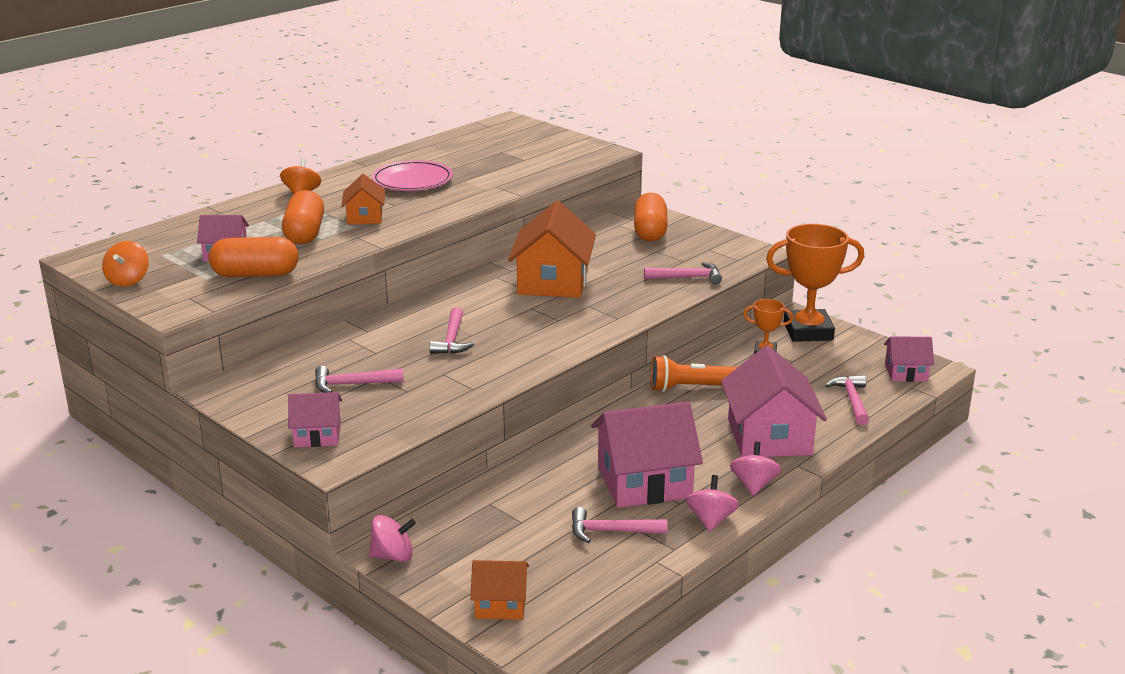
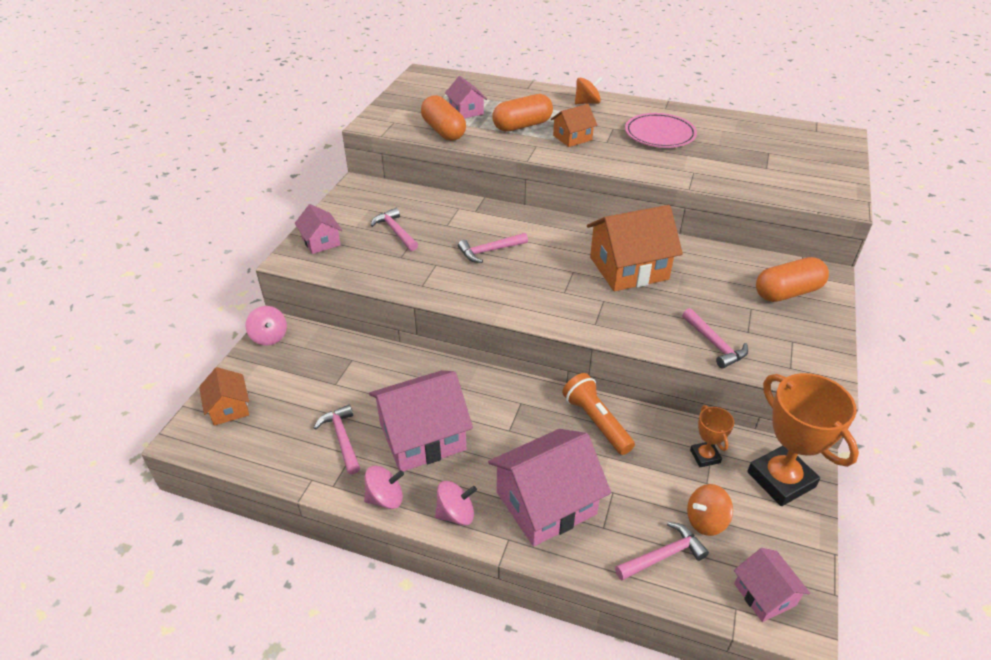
camera: 65 degrees right, 15 degrees up
orange spinning top [102,241,149,287] -> orange spinning top moved to [687,484,733,536]
pink house [591,402,703,508] -> pink house turned 75 degrees counterclockwise [369,370,473,472]

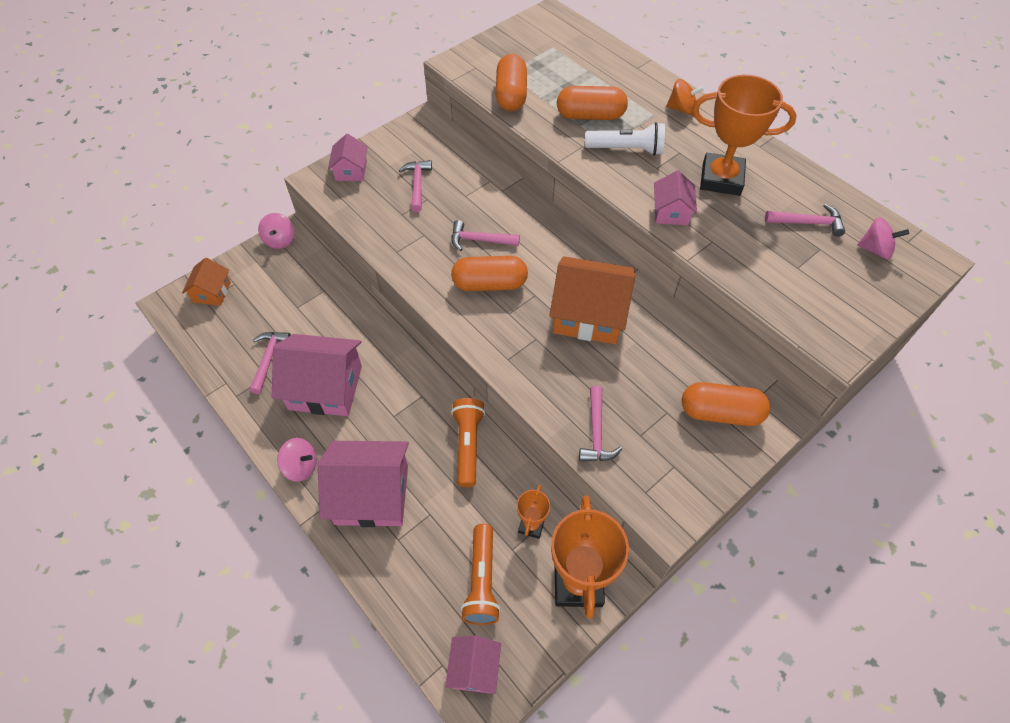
camera: 30 degrees right, 15 degrees up
pink spinning top [364,466,404,509] -> pink spinning top moved to [857,217,909,259]
pink house [445,76,487,118] -> pink house moved to [654,170,697,225]
orange house [551,104,597,147] -> white flashlight [585,122,665,156]
pink hammer [615,522,709,580] -> pink hammer moved to [765,204,845,237]
pink plate [625,113,697,148] -> orange trophy [692,75,797,196]
orange spinning top [687,484,733,536] -> orange flashlight [461,524,501,625]
none -> orange capsule [451,256,528,291]

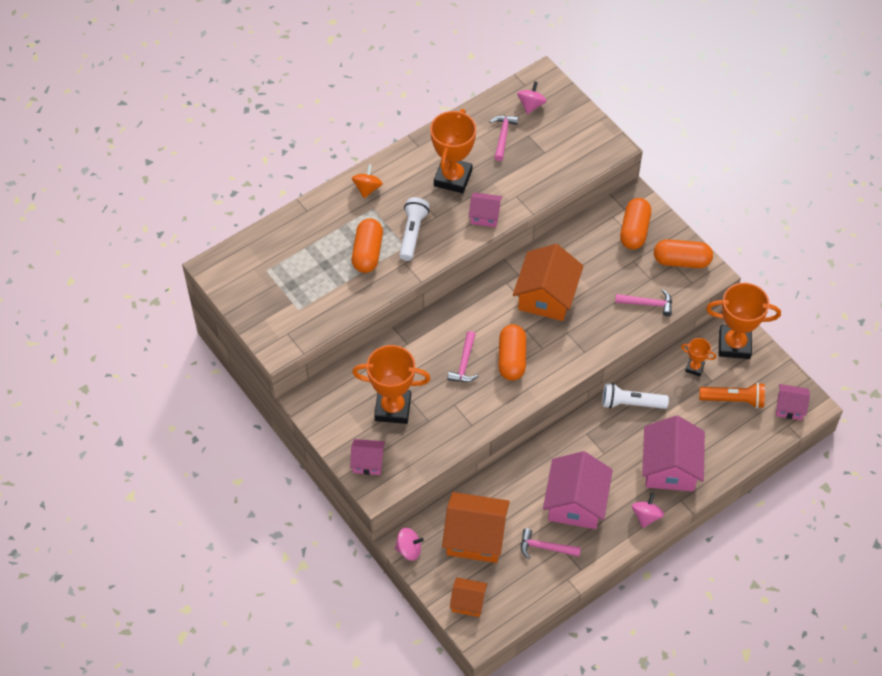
camera: 85 degrees left, 0 degrees up
pink hammer [399,160,432,212] -> orange trophy [352,345,431,424]
orange flashlight [451,398,485,487] -> white flashlight [602,383,669,409]
orange capsule [496,54,527,111] -> orange capsule moved to [654,239,713,268]
none -> orange house [442,492,510,563]

